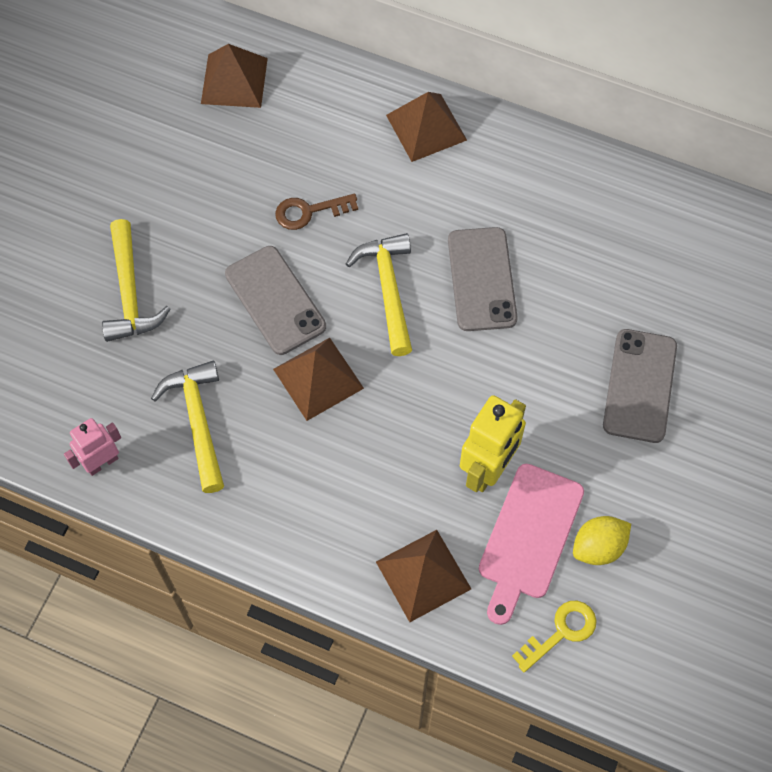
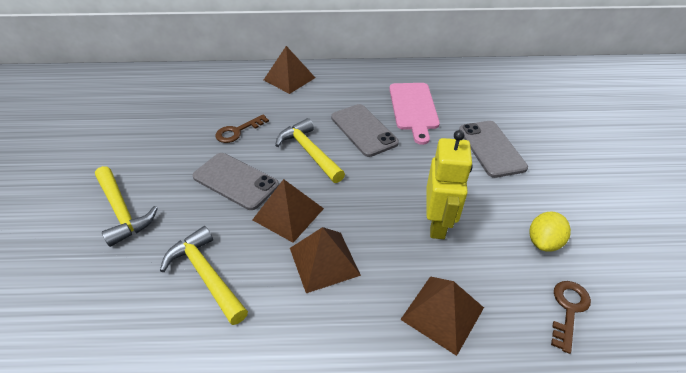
camera: 25 degrees left, 20 degrees down
pink robot [64,418,121,476] -> none
brown pyramid [201,44,268,108] -> brown pyramid moved to [290,227,361,293]
pink cutting board [479,464,584,625] -> pink cutting board moved to [389,83,440,145]
yellow key [512,601,597,672] -> brown key [551,281,591,354]

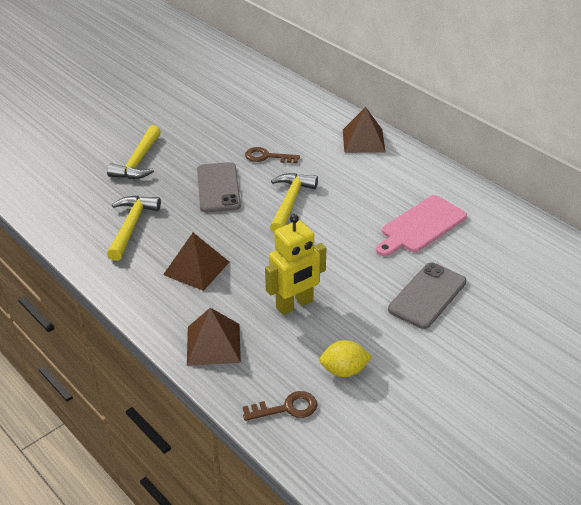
camera: 50 degrees right, 5 degrees down
brown pyramid [253,179,324,243] -> none
grey phone [331,104,399,157] -> none

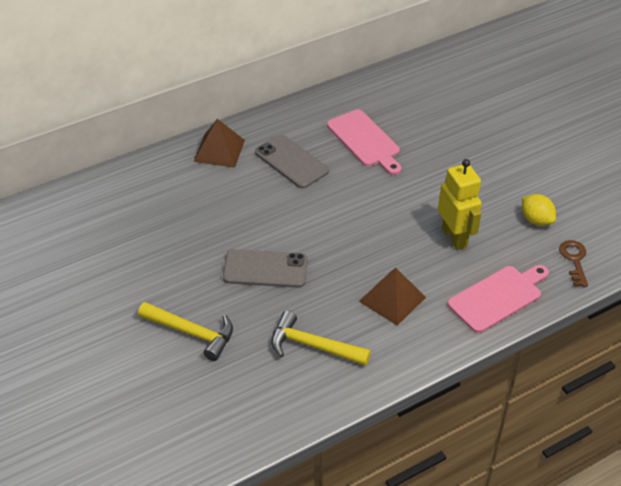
camera: 80 degrees left, 5 degrees up
brown pyramid [187,308,241,366] -> pink cutting board [448,265,549,333]
brown key [245,147,300,163] -> none
yellow hammer [270,173,318,233] -> none
yellow lemon [319,340,372,377] -> yellow lemon turned 45 degrees counterclockwise [522,194,556,226]
grey phone [388,262,466,329] -> grey phone moved to [255,135,329,189]

